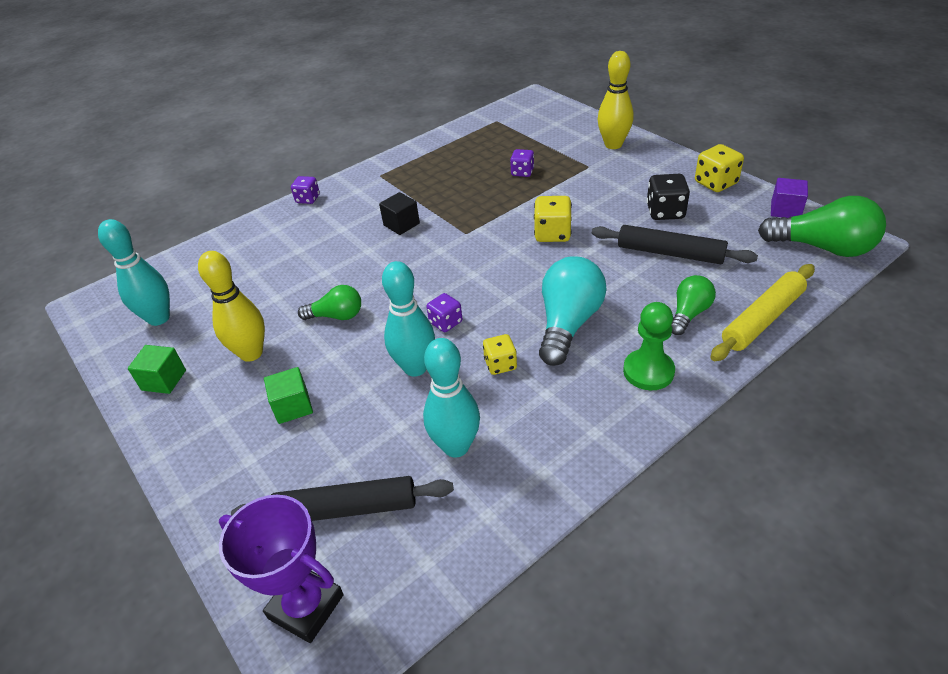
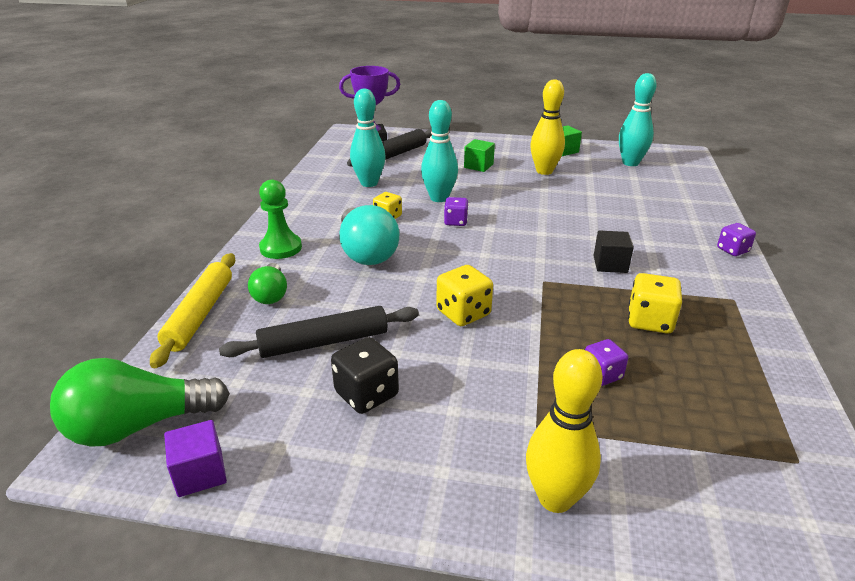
camera: 135 degrees right, 10 degrees down
green light bulb [298,285,361,320] -> none
yellow dice [695,144,744,192] -> yellow dice moved to [628,273,682,333]

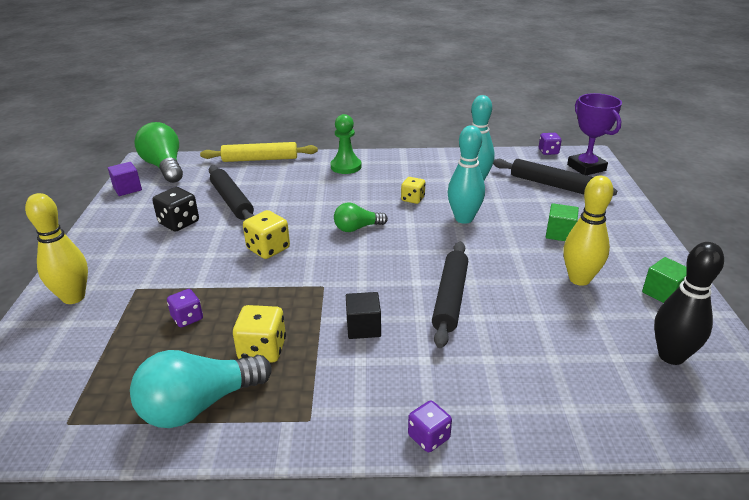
camera: 80 degrees right, 0 degrees up
green light bulb [248,263,287,304] -> green light bulb moved to [334,203,388,232]
turquoise light bulb [340,205,399,265] -> turquoise light bulb moved to [130,350,271,428]
purple dice [444,197,469,226] -> purple dice moved to [539,133,561,155]
turquoise bowling pin [619,73,657,166] -> black bowling pin [654,242,724,365]
none -> black rolling pin [432,241,468,348]

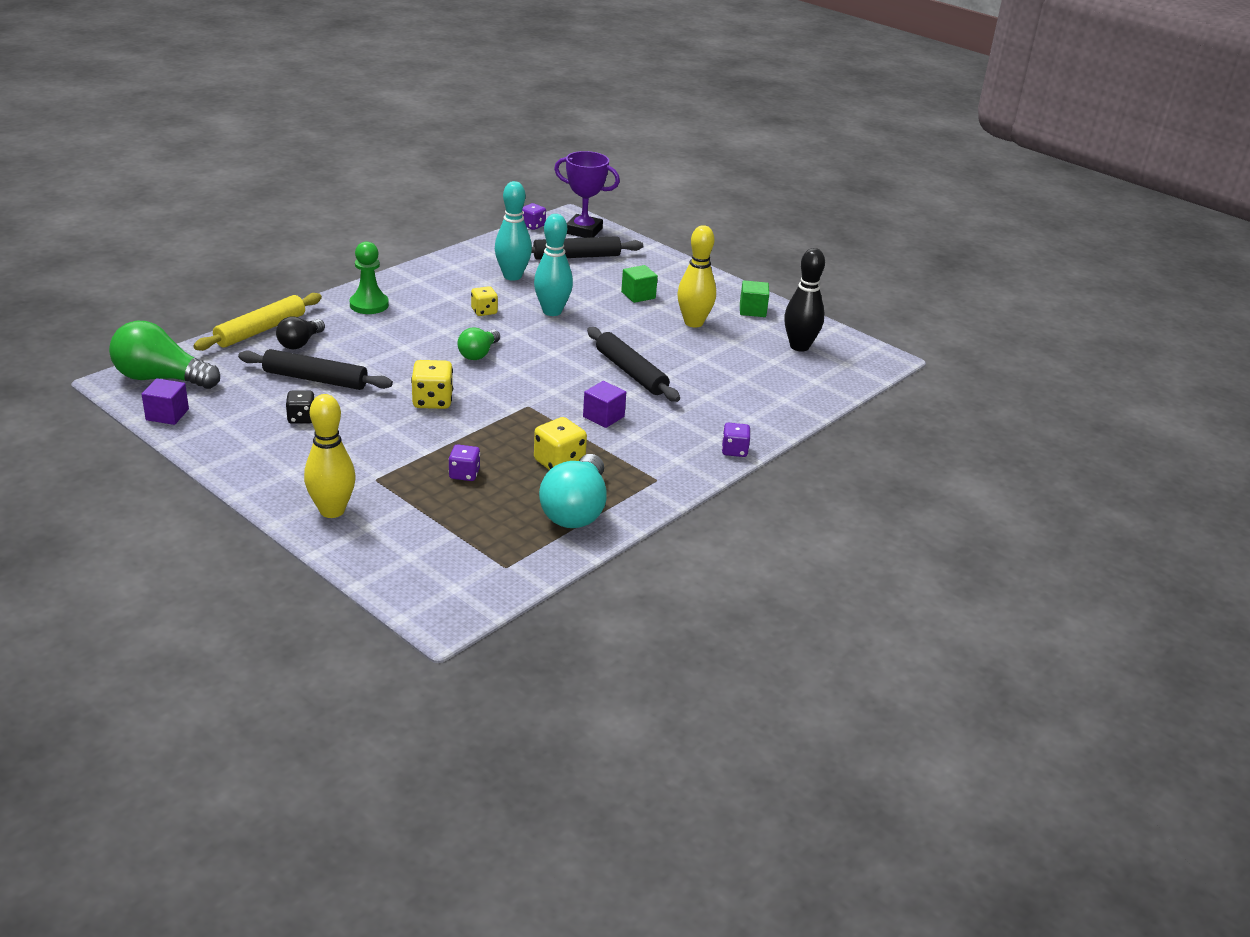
camera: 50 degrees left, 0 degrees up
black dice [152,187,199,232] -> black dice [286,390,315,424], size x0.66
black cube [346,292,381,339] -> purple cube [583,381,626,428]
none -> black light bulb [276,316,325,349]

